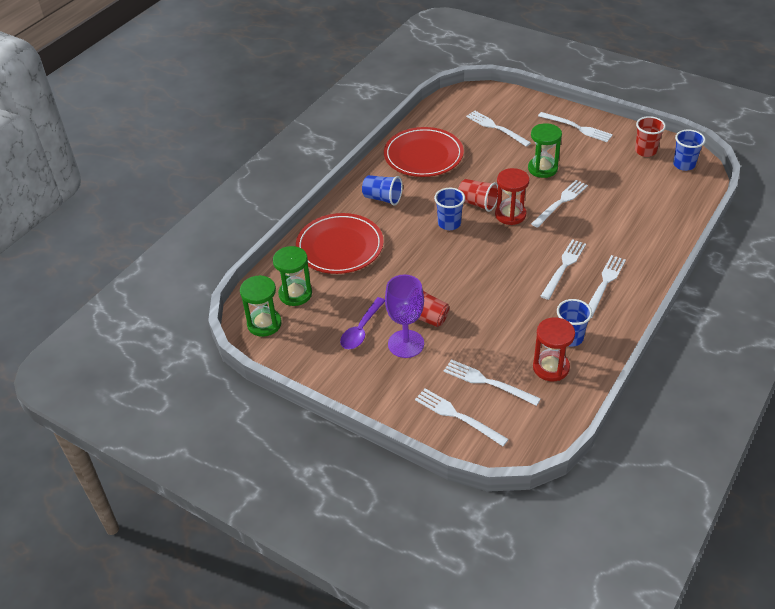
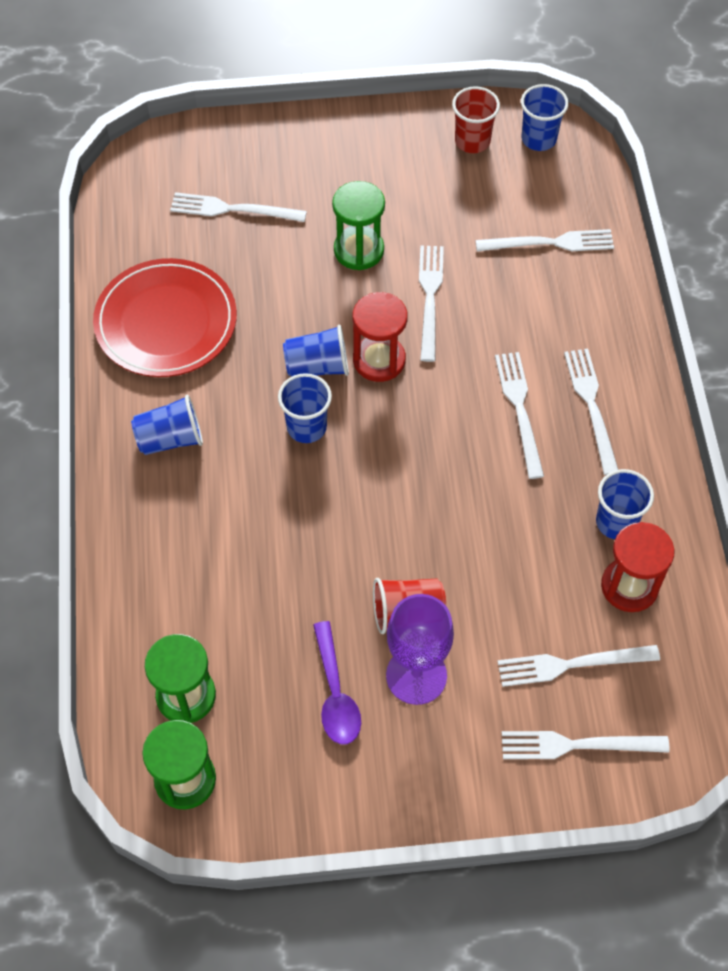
camera: 40 degrees left, 15 degrees up
red plate [296,213,384,274] -> none
red cup [458,179,498,212] -> blue cup [283,325,349,377]
white fork [538,112,613,142] -> white fork moved to [476,229,614,251]

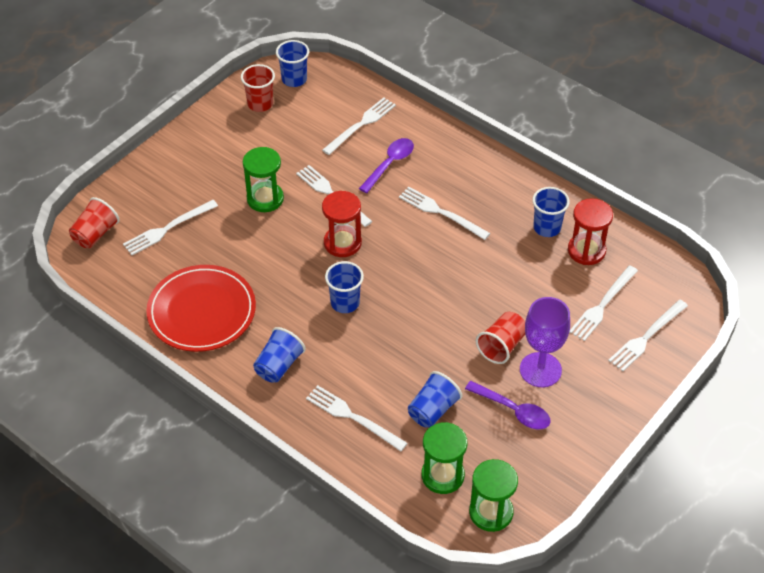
camera: 45 degrees left, 10 degrees down
blue cup [283,325,349,377] -> blue cup moved to [408,371,462,428]
white fork [564,349,618,475] -> white fork moved to [306,385,408,451]
none -> red cup [69,197,120,248]
none -> purple spoon [359,138,414,193]

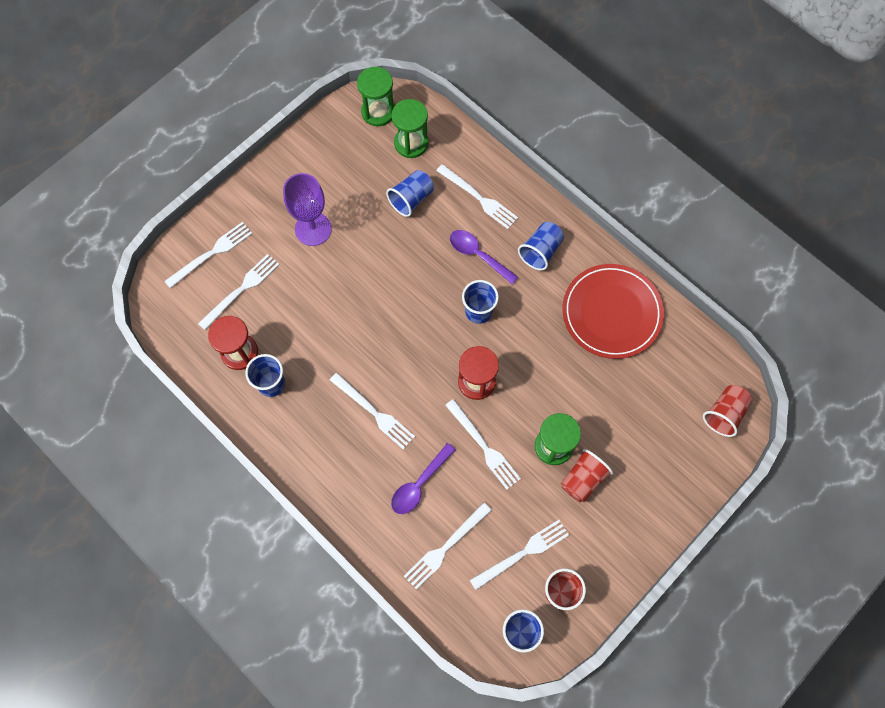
camera: 175 degrees left, 20 degrees up
white fork [123,200,218,255] -> white fork moved to [470,520,569,590]
purple spoon [465,381,551,429] -> purple spoon moved to [450,230,518,284]
red cup [476,312,525,364] -> red cup moved to [561,449,613,502]

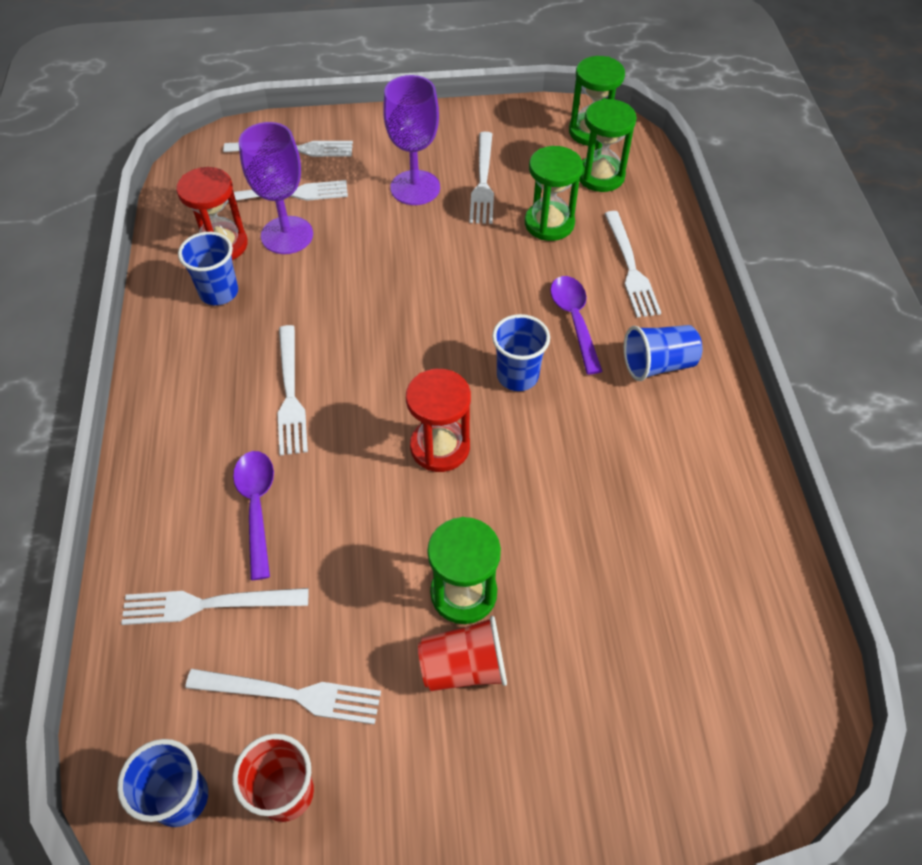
camera: 40 degrees right, 15 degrees down
blue cup [386,170,434,217] -> green hourglass [525,146,583,241]
purple spoon [391,443,456,514] -> purple spoon turned 90 degrees clockwise [233,451,274,580]
white fork [445,399,521,490] -> white fork moved to [469,132,494,224]
red plate [562,264,664,359] -> none
red cup [703,385,753,437] -> none
none -> purple goblet [239,122,313,254]

